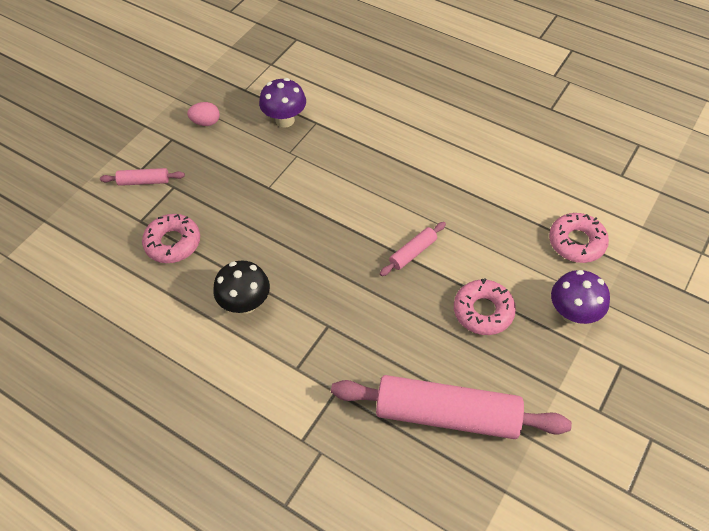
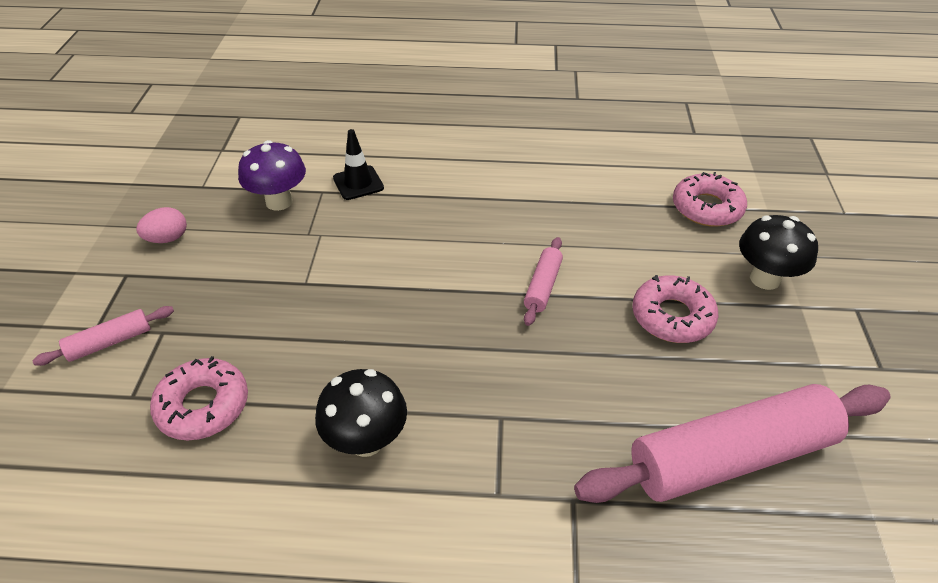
camera: 30 degrees left, 10 degrees down
purple mushroom [551,270,610,324] -> black mushroom [739,215,818,290]
none -> black traffic cone [333,129,384,200]

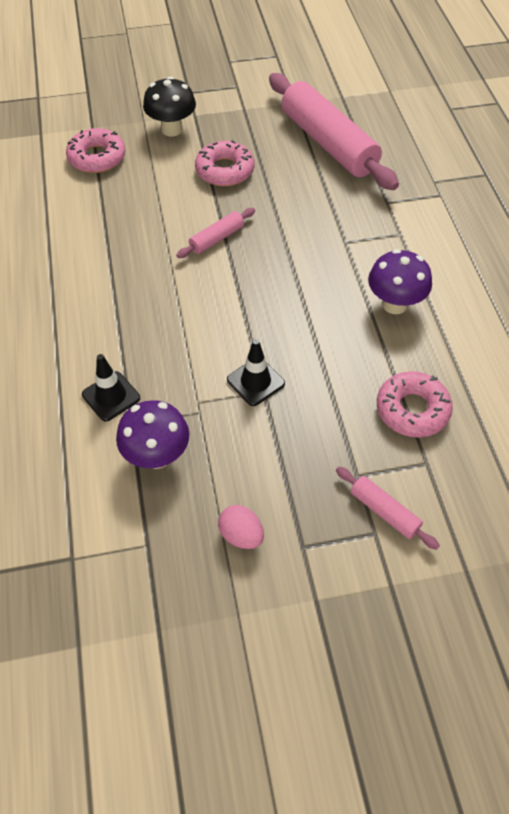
camera: 105 degrees left, 10 degrees up
black mushroom [315,369,407,457] -> purple mushroom [368,249,432,314]
pink rolling pin [524,237,563,326] -> pink rolling pin turned 45 degrees counterclockwise [176,208,255,258]
none -> black traffic cone [227,339,285,406]

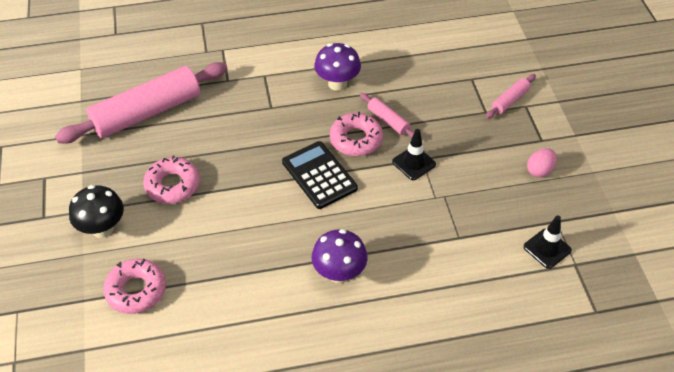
camera: 90 degrees left, 5 degrees down
black traffic cone [82,354,140,421] -> black traffic cone moved to [523,215,572,269]
purple mushroom [116,400,189,469] -> purple mushroom moved to [311,229,367,283]
pink rolling pin [176,208,255,258] -> pink rolling pin moved to [360,93,414,139]
pink donut [377,371,453,438] -> pink donut moved to [330,112,383,156]
none -> black calculator [282,141,358,209]

